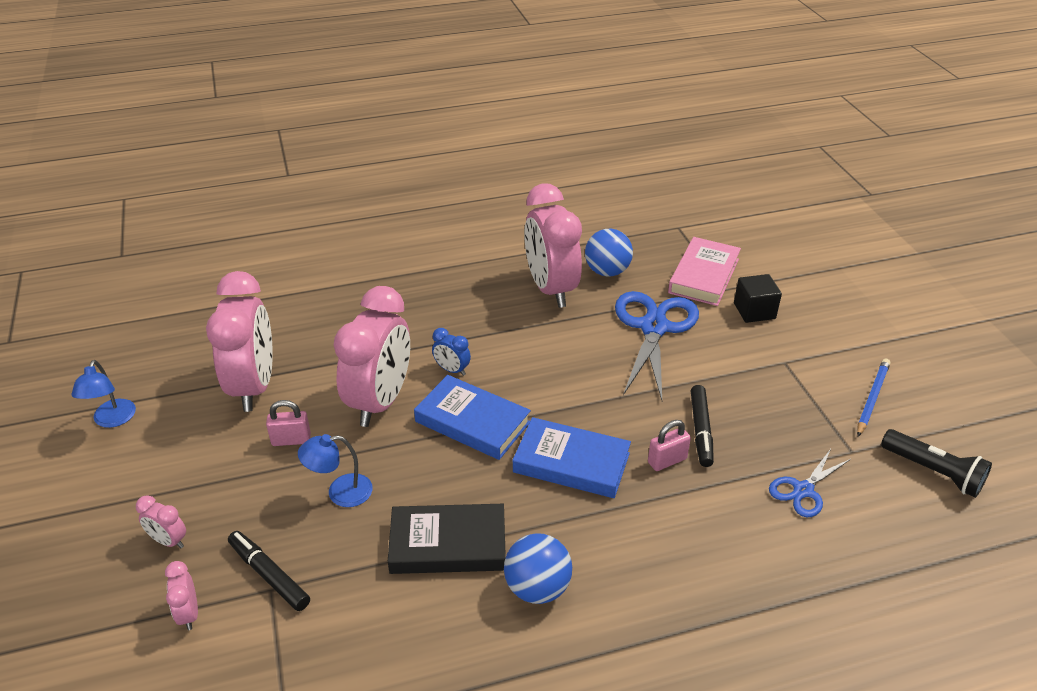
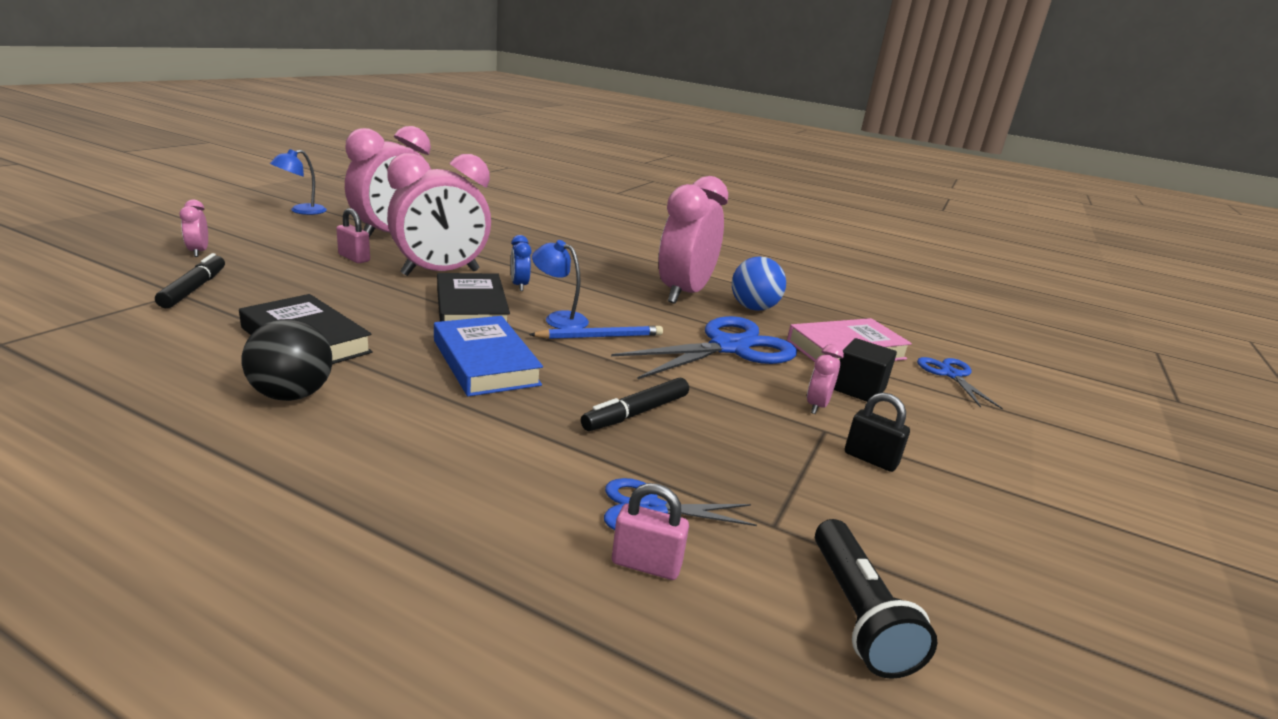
camera: 40 degrees right, 15 degrees down
pink clock [165,561,198,630] -> pink clock moved to [807,344,844,414]
blue lamp [298,434,373,507] -> blue lamp moved to [532,240,589,329]
blue book [414,375,531,460] -> black book [437,273,510,323]
blue ball [504,533,572,604] -> black ball [242,319,332,401]
pink padlock [648,420,691,471] -> pink padlock moved to [612,483,689,580]
blue pencil [857,358,890,437] -> blue pencil moved to [529,326,663,339]
none -> black padlock [845,393,910,472]
none -> blue scissors [917,357,1003,409]

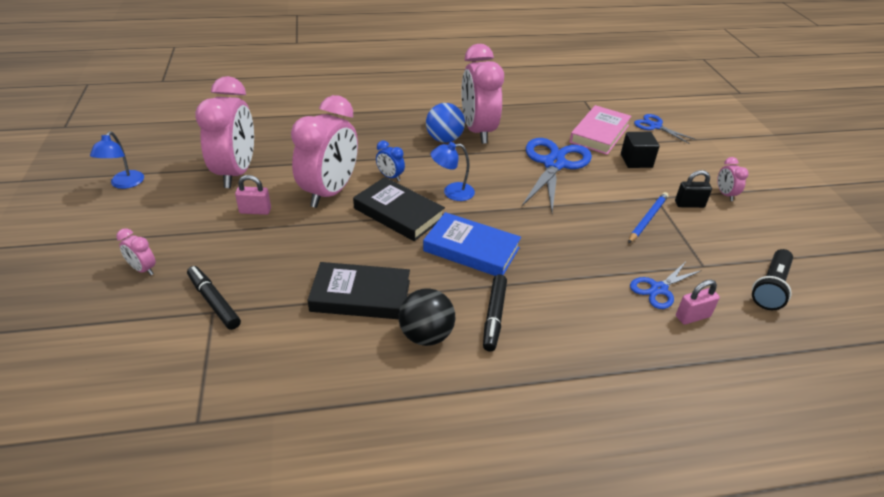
camera: 35 degrees left, 15 degrees up
blue pencil [529,326,663,339] -> blue pencil moved to [628,192,669,243]
black marker [581,378,689,431] -> black marker moved to [483,275,507,351]
blue ball [732,257,786,311] -> blue ball moved to [426,103,465,143]
pink clock [807,344,844,414] -> pink clock moved to [717,157,749,201]
black flashlight [815,519,937,679] -> black flashlight turned 75 degrees clockwise [752,249,793,310]

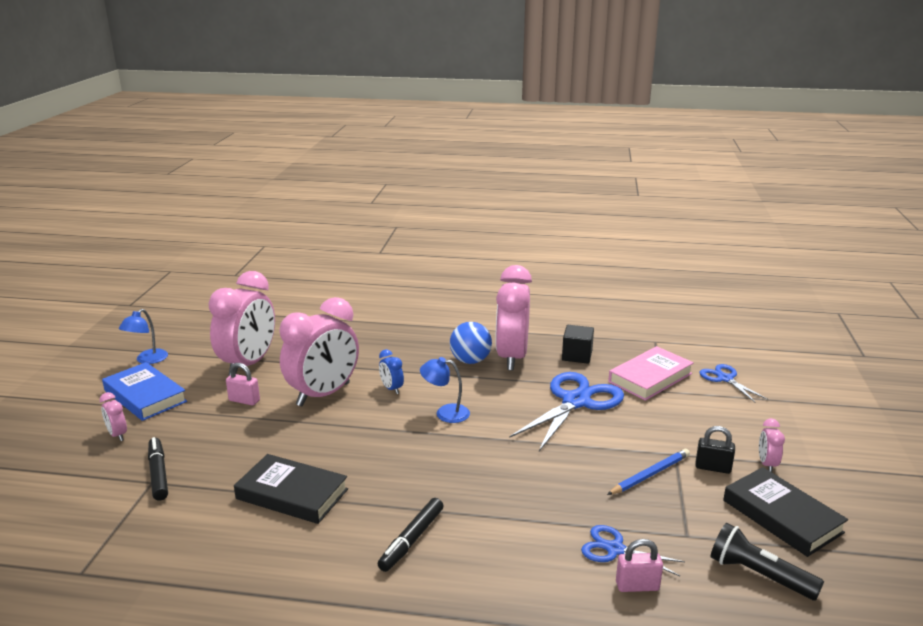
camera: 20 degrees right, 15 degrees down
black book [353,177,445,241] -> black book moved to [723,467,848,557]
black ball [399,288,455,346] -> none
blue book [423,212,521,276] -> blue book moved to [102,362,187,421]
black cube [621,132,660,168] -> black cube moved to [562,325,594,364]
blue scissors [630,262,702,309] -> blue scissors turned 45 degrees clockwise [581,525,685,576]
black flashlight [752,249,793,310] -> black flashlight turned 75 degrees clockwise [711,523,824,601]

